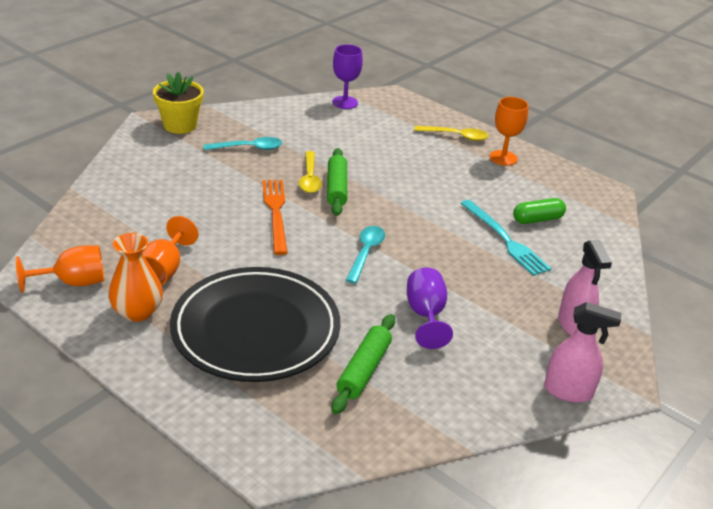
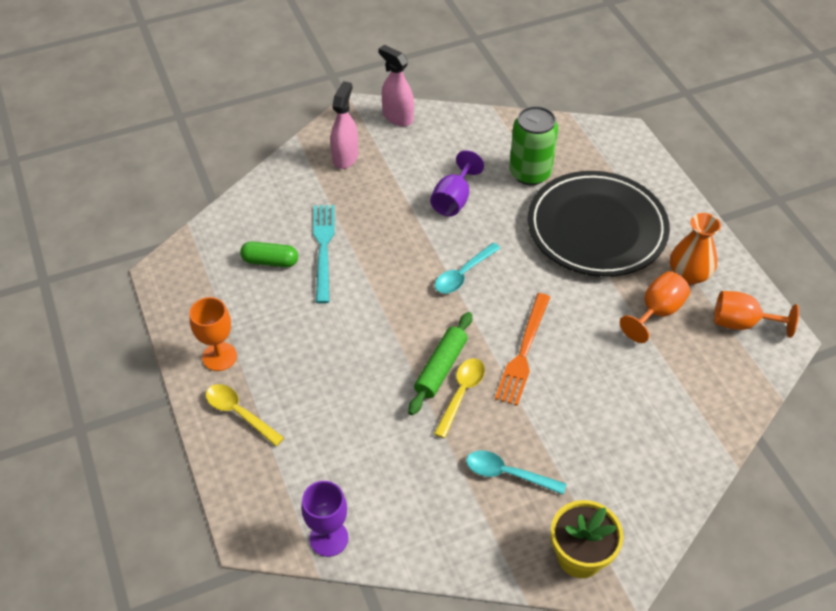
camera: 150 degrees left, 15 degrees up
green rolling pin [331,314,395,414] -> green can [509,106,558,185]

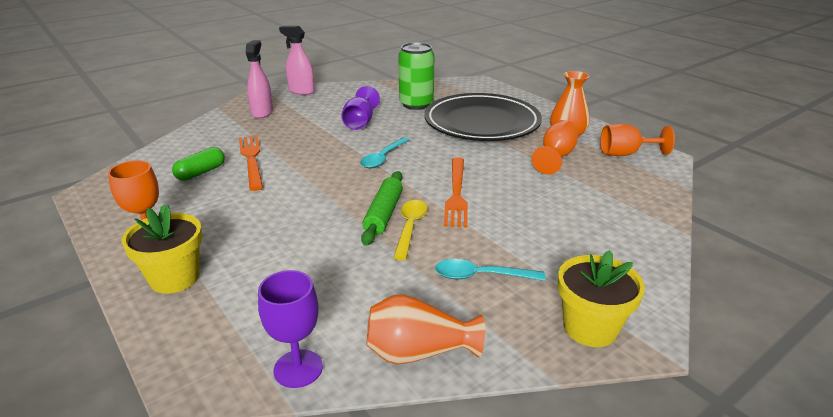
camera: 15 degrees left, 20 degrees down
yellow spoon [206,384,284,446] -> yellow flower pot [122,204,202,294]
green capsule [240,241,298,267] -> green capsule turned 45 degrees counterclockwise [172,147,225,181]
turquoise fork [313,205,335,304] -> orange fork [239,135,263,191]
none -> orange vase [366,294,485,364]

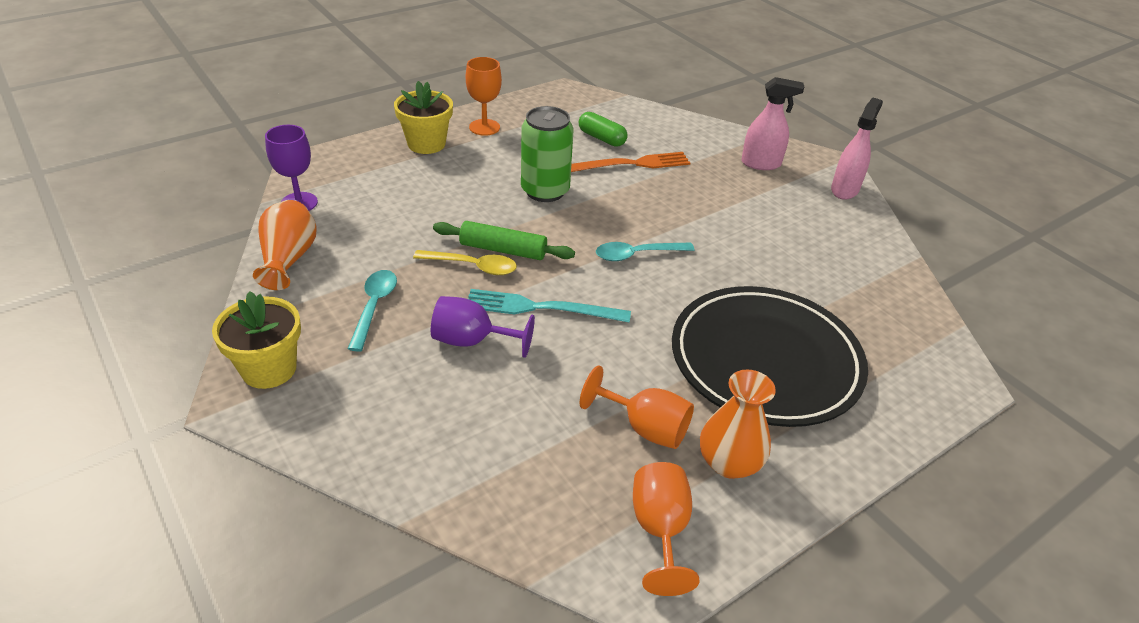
camera: 90 degrees right, 10 degrees up
purple goblet [341,86,380,130] -> purple goblet moved to [431,296,535,358]
turquoise spoon [360,137,409,168] -> turquoise spoon turned 45 degrees counterclockwise [596,242,695,261]
green can [398,42,434,110] -> green can moved to [521,106,574,202]
orange fork [444,157,468,227] -> turquoise fork [468,289,631,323]

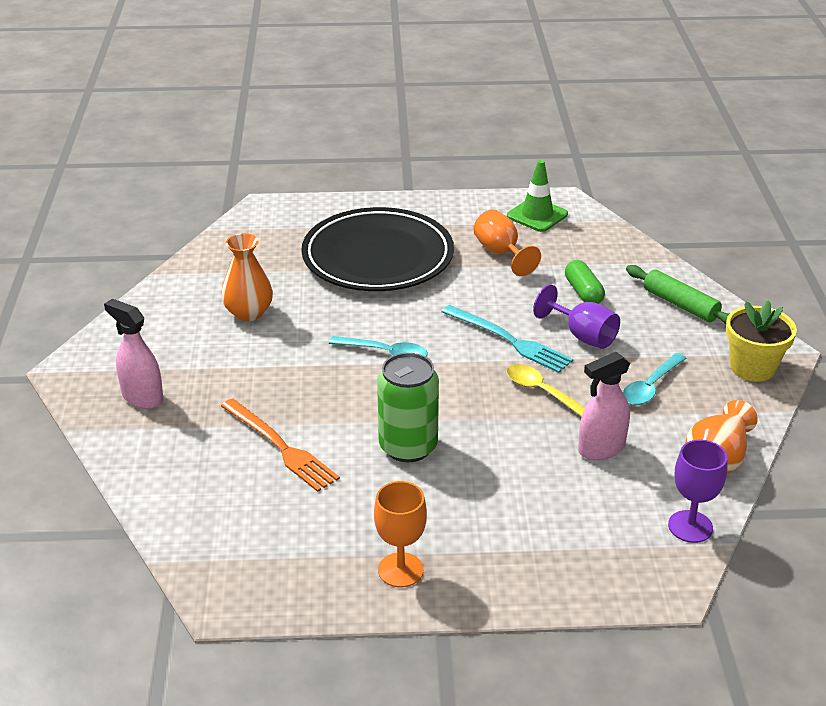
camera: 145 degrees left, 5 degrees down
yellow flower pot [394,81,453,154] -> none
green rolling pin [433,221,575,260] -> green rolling pin moved to [626,265,729,324]
orange fork [571,152,690,172] -> orange fork turned 150 degrees counterclockwise [221,398,340,492]
green capsule [579,112,628,147] -> green capsule moved to [565,260,605,304]
orange goblet [633,462,700,596] -> green traffic cone [507,160,568,232]
orange vase [700,370,776,479] -> orange vase moved to [221,233,273,321]
pink spray bottle [831,97,883,200] -> pink spray bottle moved to [578,352,630,460]

